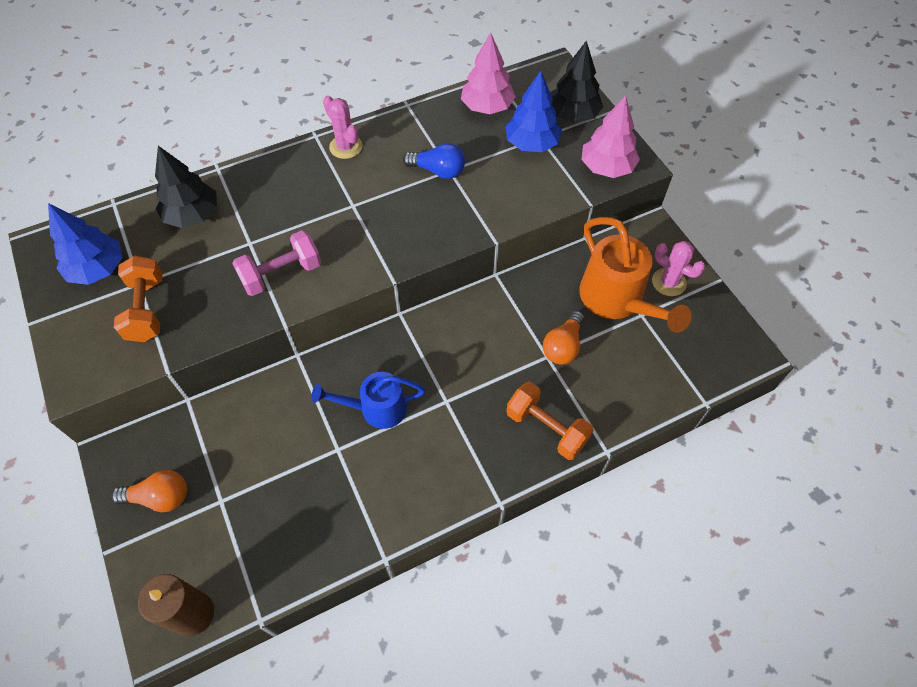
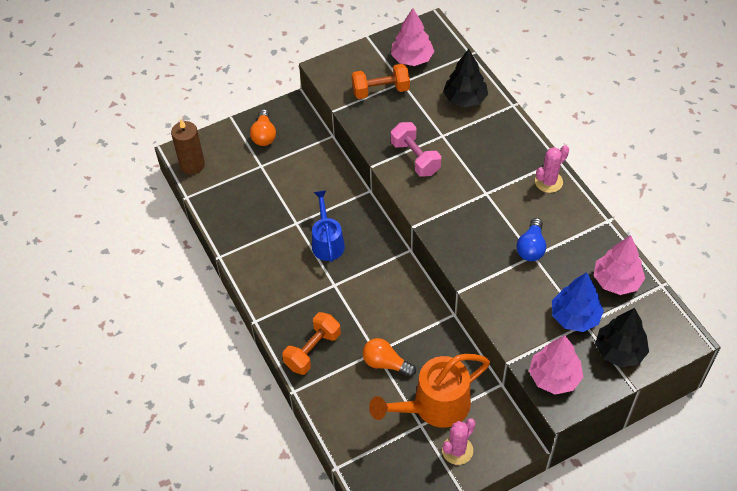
camera: 90 degrees right, 5 degrees down
blue tree [48,203,123,285] -> pink tree [391,8,434,66]

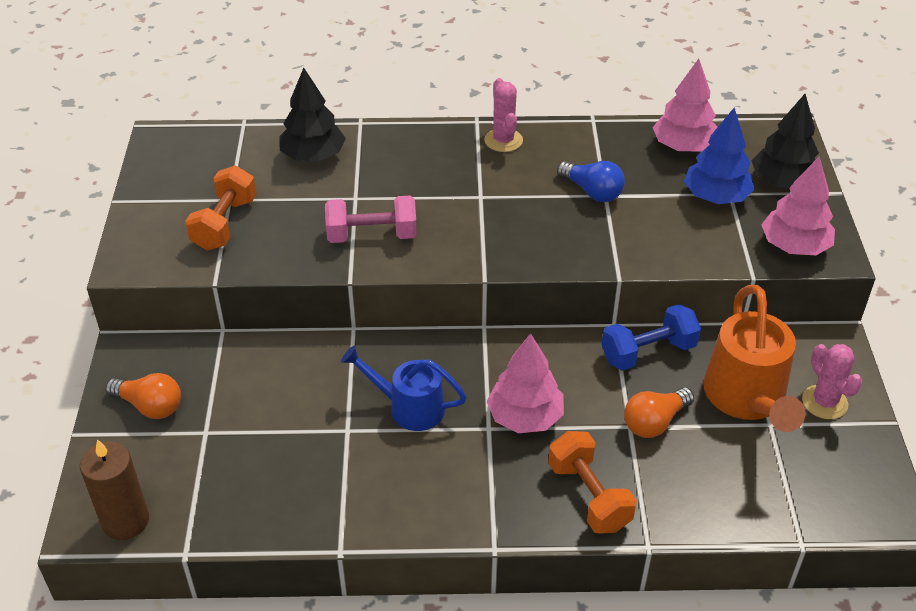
camera: 65 degrees left, 10 degrees down
pink tree [391,8,434,66] -> pink tree moved to [486,333,564,433]
none -> blue dumbbell [602,304,701,371]

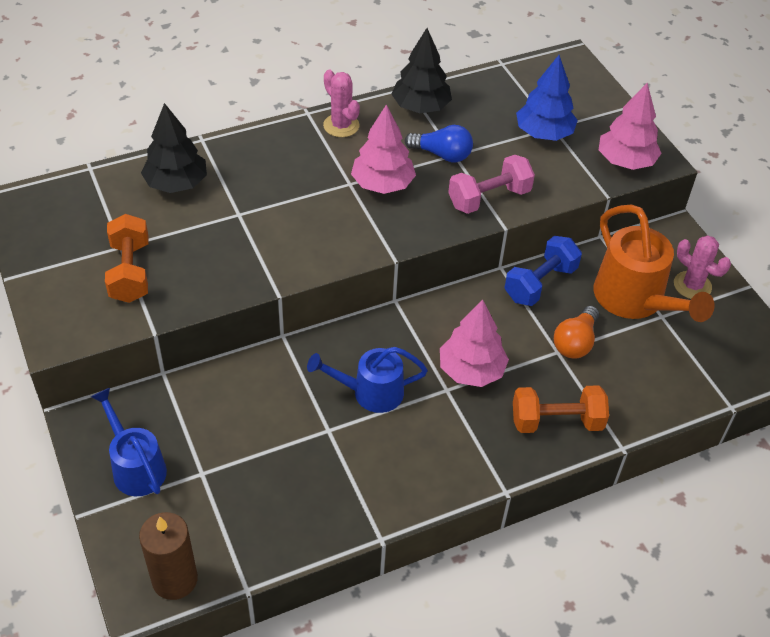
camera: 25 degrees left, 5 degrees up
orange light bulb [106,373,181,419] -> blue watering can [91,388,167,496]
pink dumbbell [325,196,417,243] -> pink dumbbell moved to [448,155,535,214]
orange dumbbell [548,431,637,534] -> orange dumbbell turned 45 degrees counterclockwise [513,385,609,433]
pink tree [653,59,717,152] -> pink tree moved to [351,104,416,194]
black tree [751,94,819,188] -> black tree moved to [392,28,452,113]

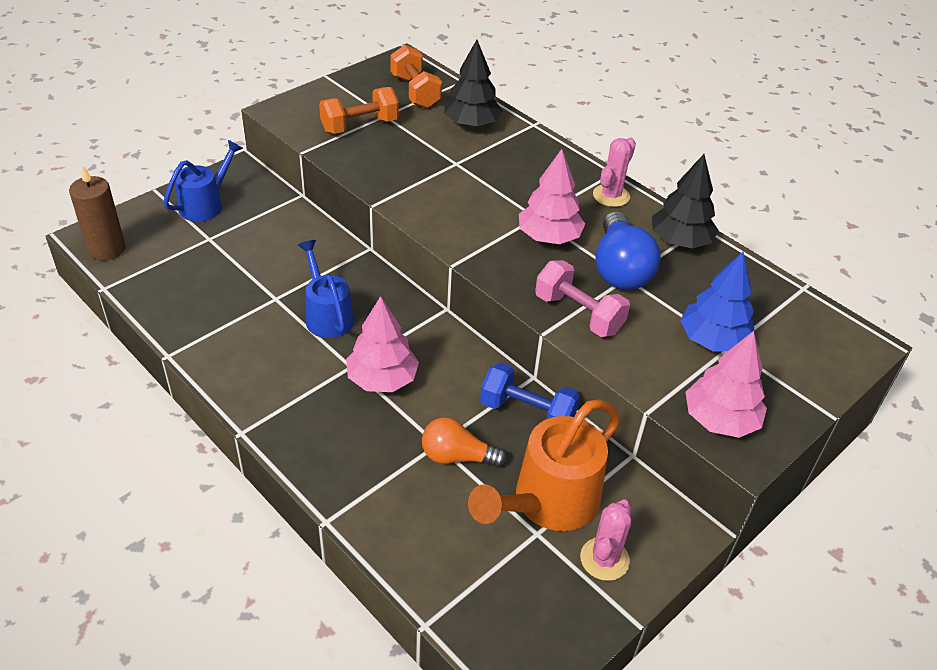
camera: 70 degrees right, 5 degrees down
blue light bulb [405,125,473,162] -> blue light bulb [595,211,661,290], size x1.52
orange dumbbell [513,385,609,433] -> orange dumbbell moved to [390,45,442,108]

